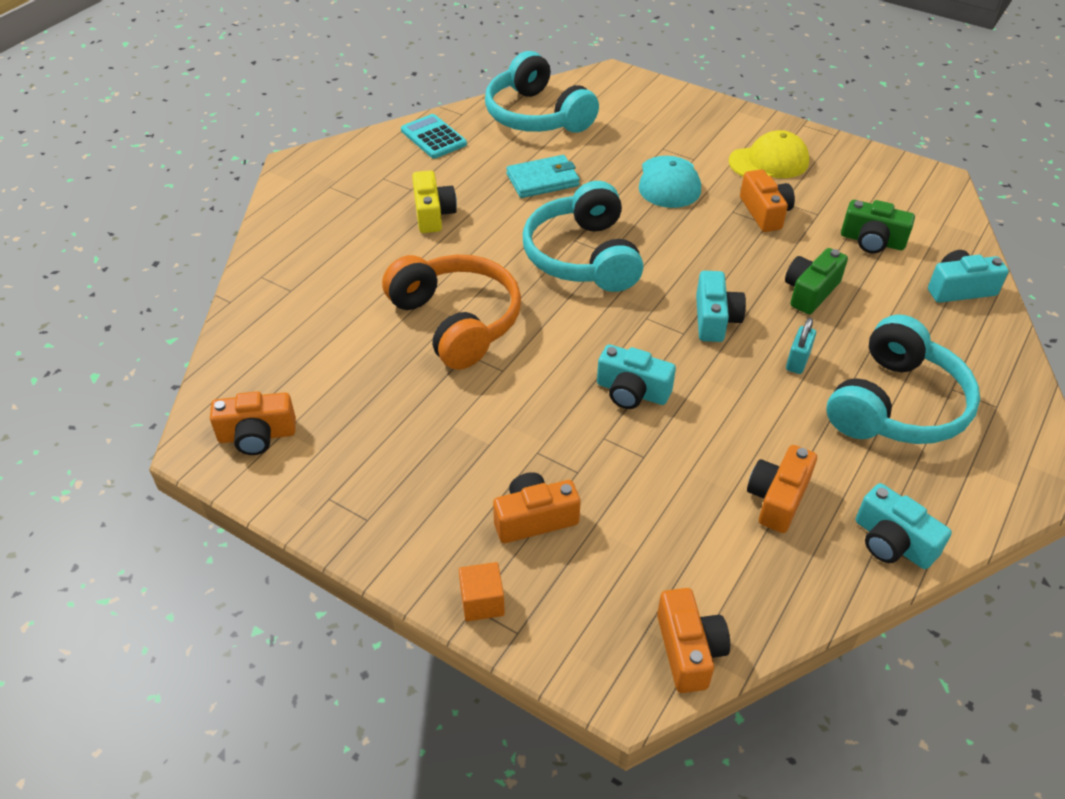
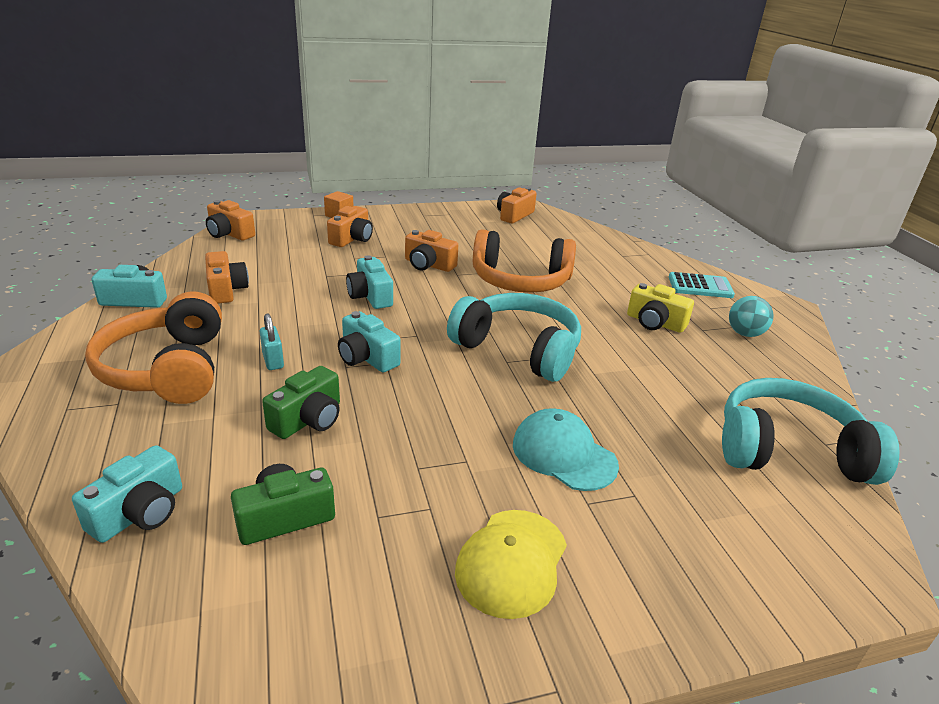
camera: 130 degrees right, 15 degrees down
turquoise calculator [401,114,467,159] -> turquoise calculator moved to [669,272,735,298]
turquoise wallet [506,155,580,198] -> none
turquoise camera [597,344,676,409] -> turquoise camera turned 90 degrees counterclockwise [346,255,393,309]
orange camera [740,169,795,232] -> orange camera moved to [405,230,458,272]
green camera [785,248,848,314] -> green camera turned 45 degrees clockwise [262,366,340,439]
turquoise headphones [827,315,980,444] -> orange headphones [85,291,222,404]
none -> turquoise ball [729,296,774,337]

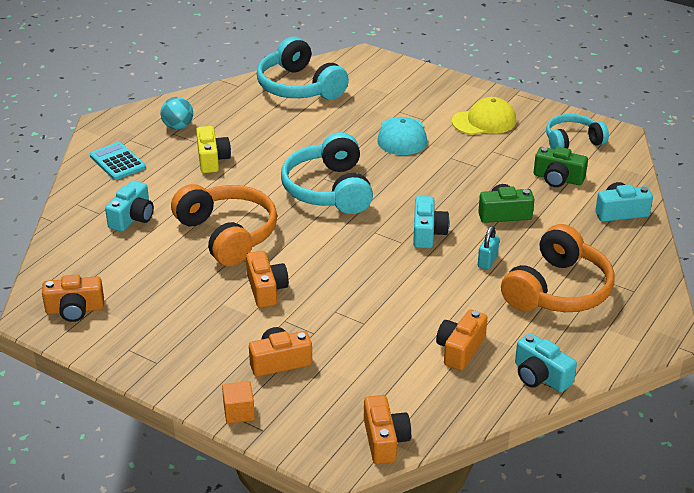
camera: 130 degrees left, 5 degrees up
turquoise camera [346,255,393,309] -> turquoise camera moved to [105,181,154,232]
none -> turquoise headphones [546,114,609,149]

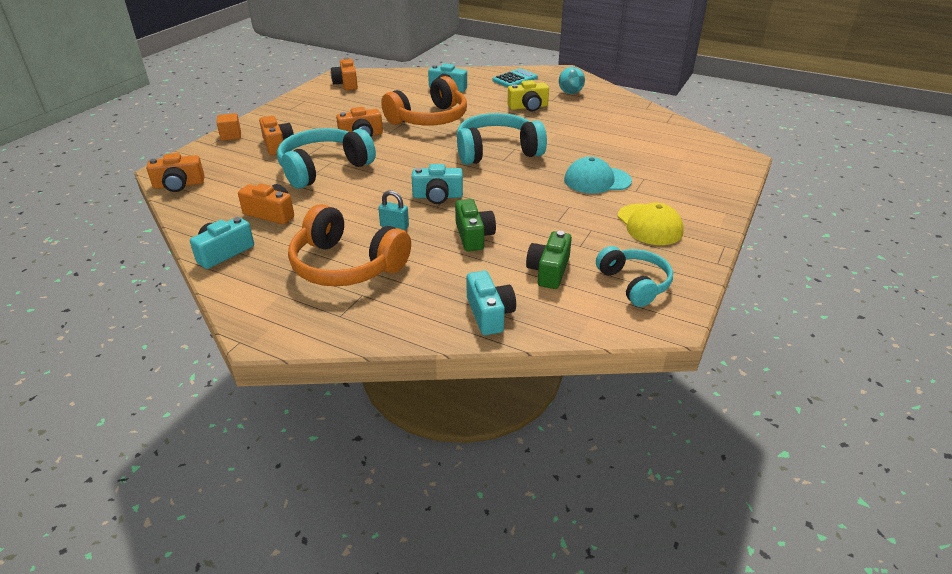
camera: 85 degrees right, 0 degrees up
turquoise headphones [257,37,349,100] -> turquoise headphones moved to [277,128,376,189]

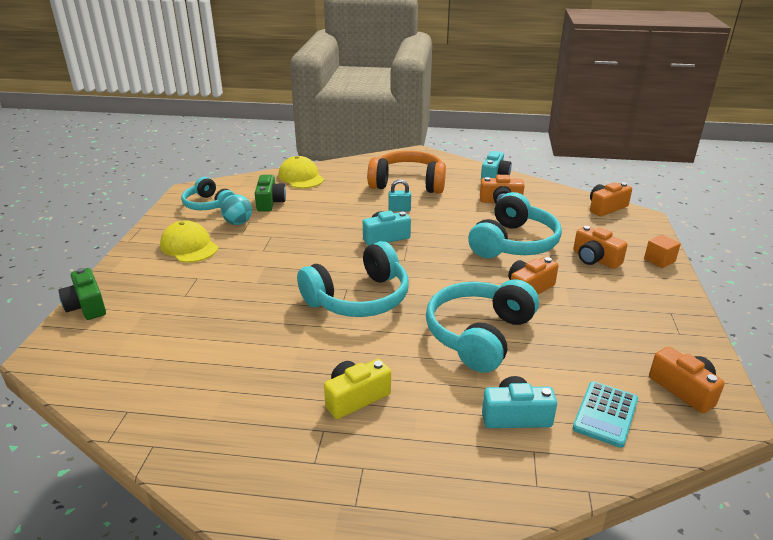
camera: 160 degrees right, 5 degrees down
orange headphones [381,76,467,126] -> turquoise headphones [426,279,539,373]
green camera [455,199,496,251] -> green camera moved to [58,268,106,320]
turquoise camera [466,271,516,335] -> yellow cap [279,156,324,188]
turquoise calculator [492,68,538,88] -> turquoise calculator moved to [573,381,638,448]
turquoise ball [559,67,585,94] -> turquoise ball moved to [221,194,252,225]
turquoise cap [564,157,632,194] -> none

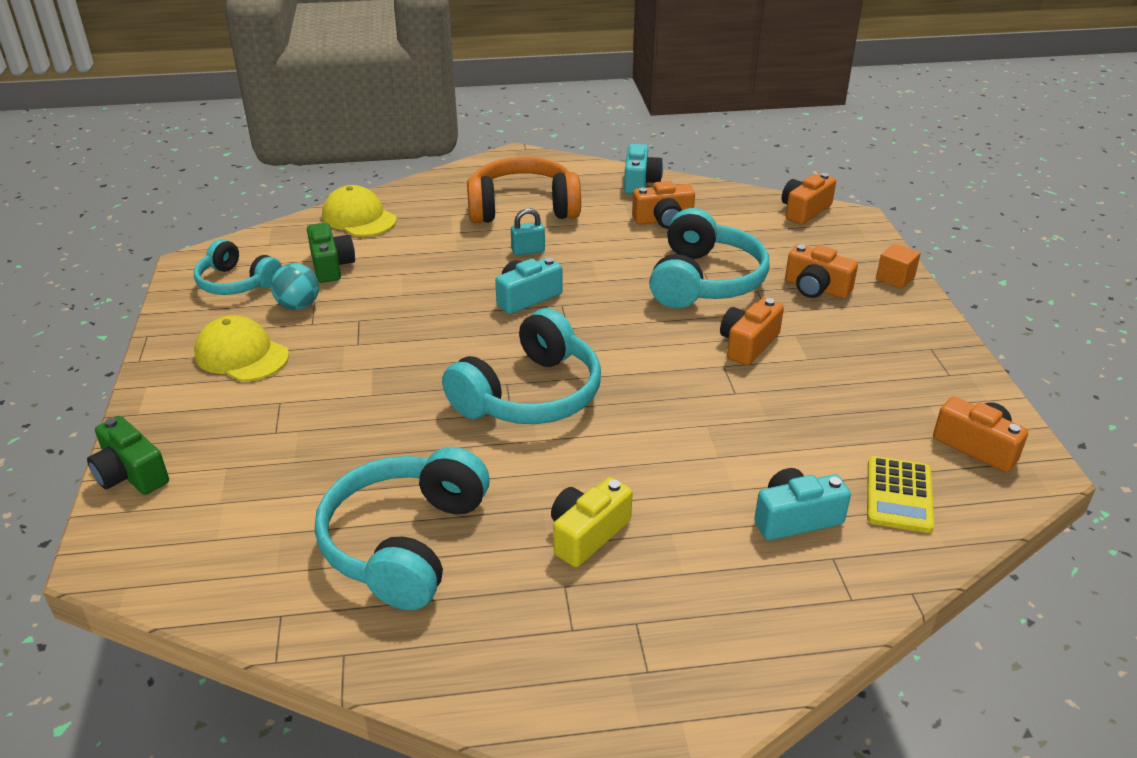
camera: 15 degrees left, 5 degrees up
turquoise headphones [426,279,539,373] -> turquoise headphones moved to [315,447,490,610]
turquoise calculator [573,381,638,448] -> yellow calculator [867,456,934,533]

